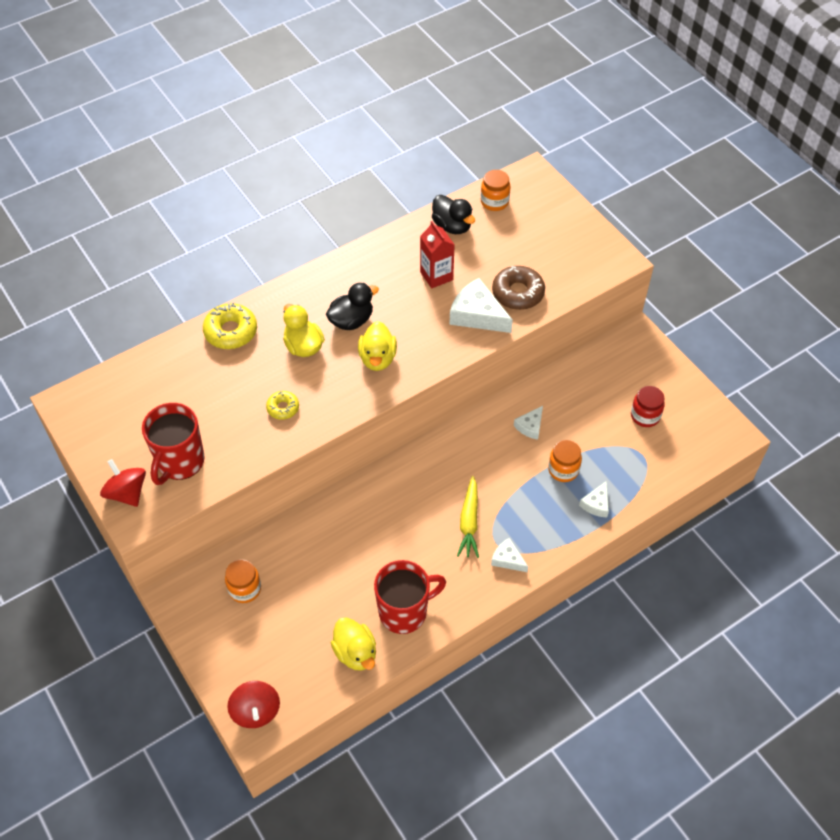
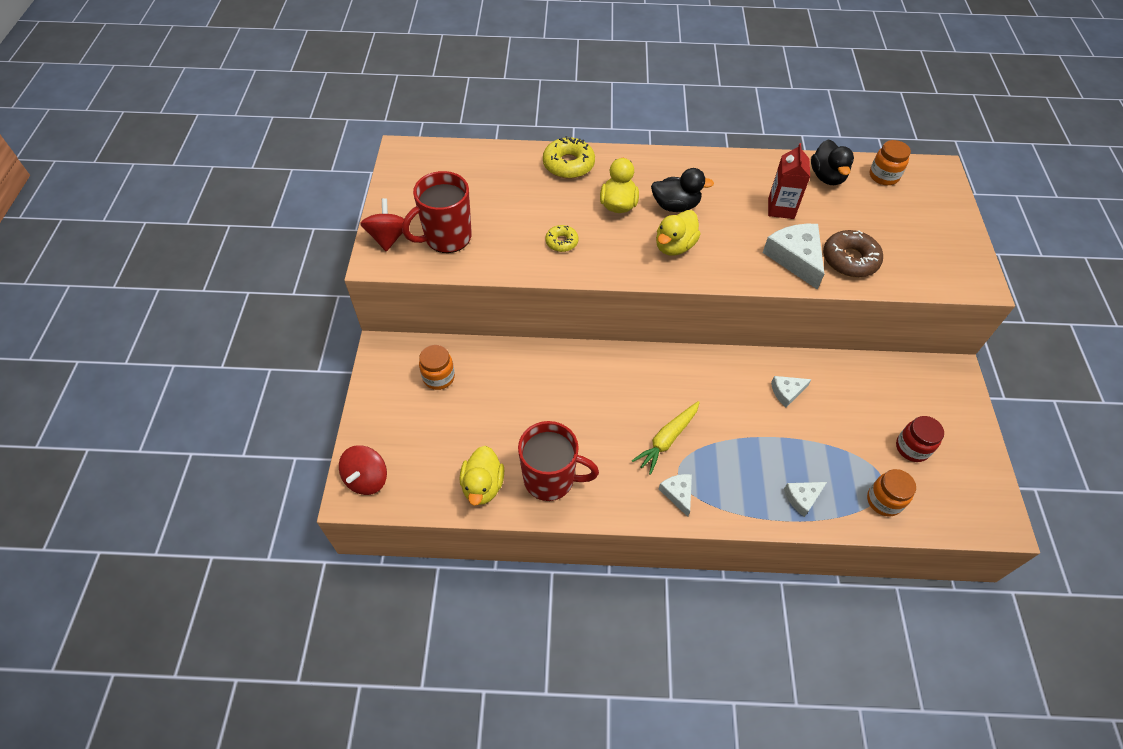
camera: 35 degrees right, 0 degrees up
orange jar [548,440,582,482] -> orange jar moved to [867,469,916,517]

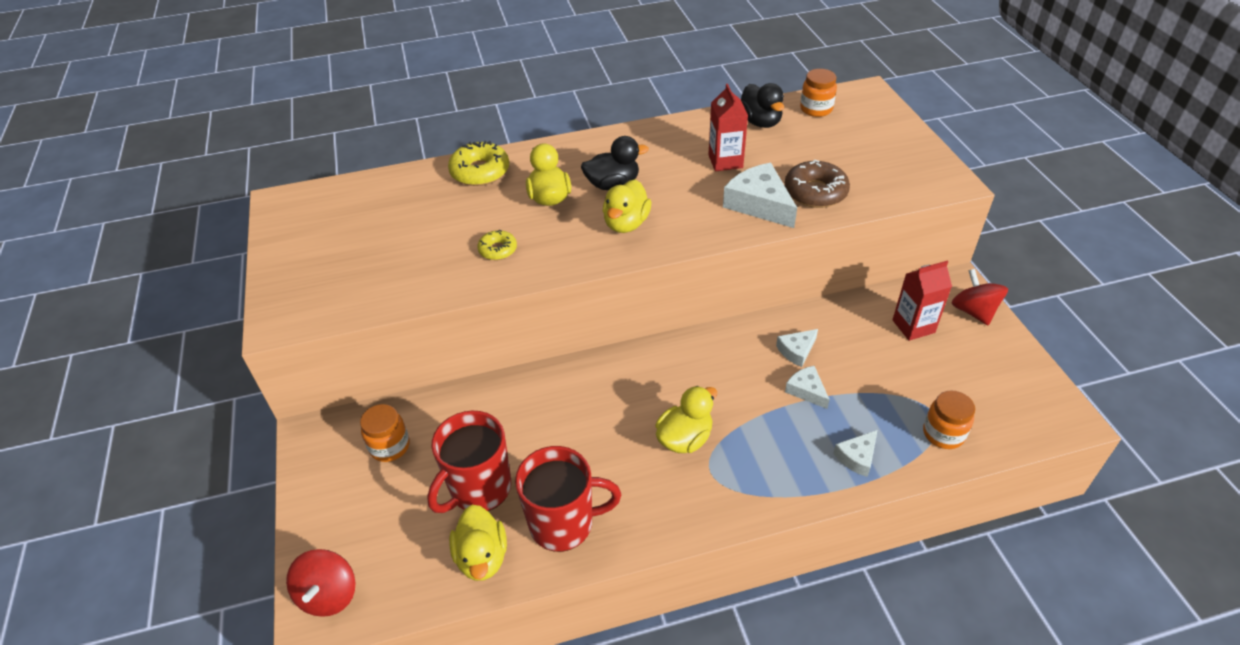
camera: 15 degrees left, 10 degrees down
red spinning top [360,198,410,251] -> red spinning top moved to [951,269,1008,325]
red mug [402,171,472,253] -> red mug moved to [427,411,511,513]
yellow carrot [632,401,700,475] -> yellow duck [656,386,717,453]
white cheese [659,474,692,517] -> white cheese moved to [785,366,830,409]
red jar [896,416,944,462] -> none
none -> red carton [893,261,952,341]

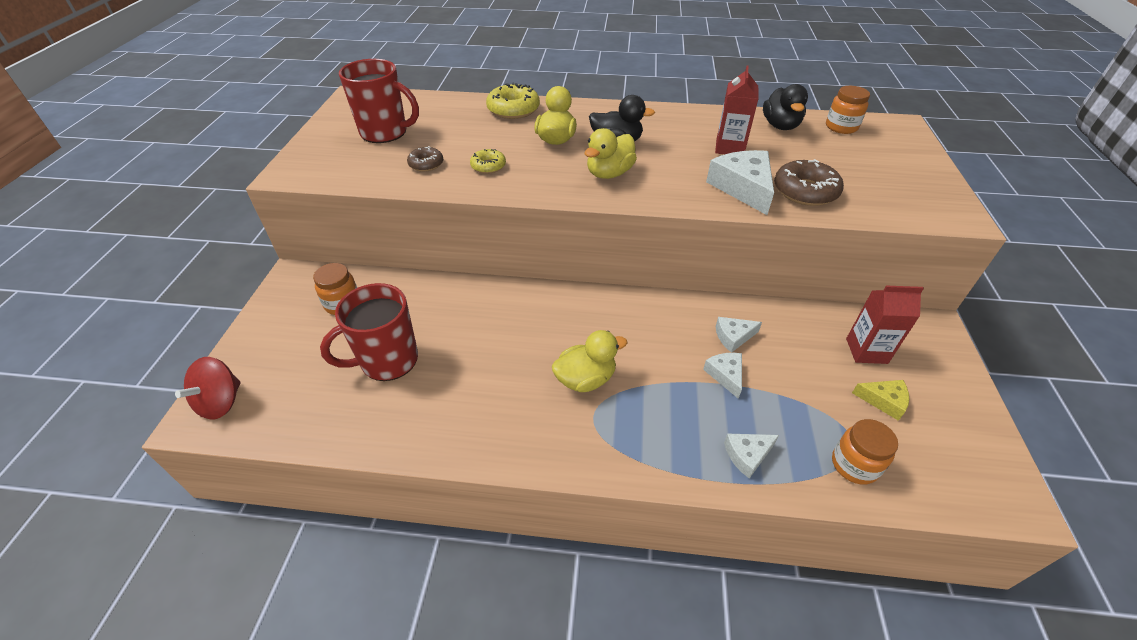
camera: 20 degrees right, 0 degrees up
yellow duck [449,505,507,581] -> none
red mug [515,446,621,552] -> red mug moved to [339,59,419,143]
red spinning top [951,269,1008,325] -> none
none -> brown donut [407,146,443,172]
none -> yellow cheese [852,380,909,421]

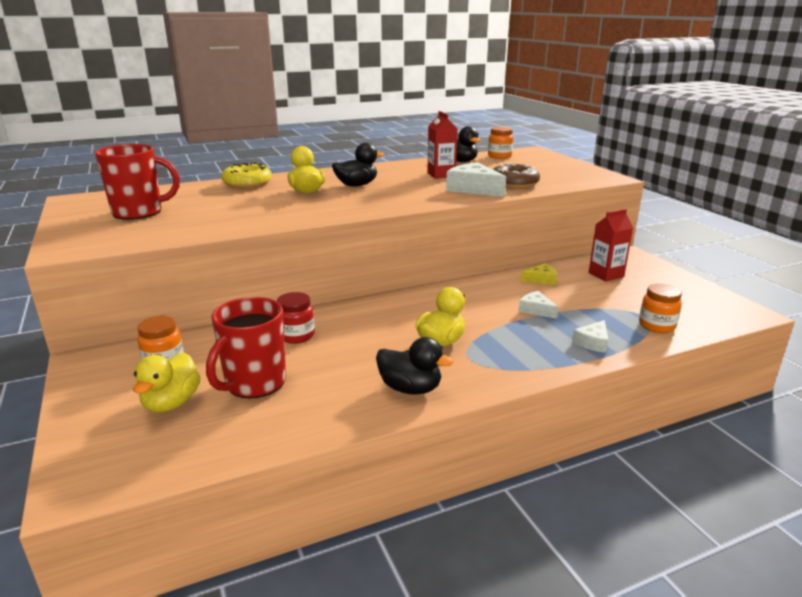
camera: 30 degrees left, 20 degrees down
red spinning top [175,357,241,419] -> none
brown donut [407,146,443,172] -> none
yellow donut [470,149,506,174] -> none
yellow duck [585,128,637,179] -> yellow duck moved to [133,352,201,412]
white cheese [716,317,762,353] -> none
yellow cheese [852,380,909,421] -> yellow cheese moved to [521,263,557,285]
none -> red jar [277,292,315,344]
none -> black duck [376,337,453,394]

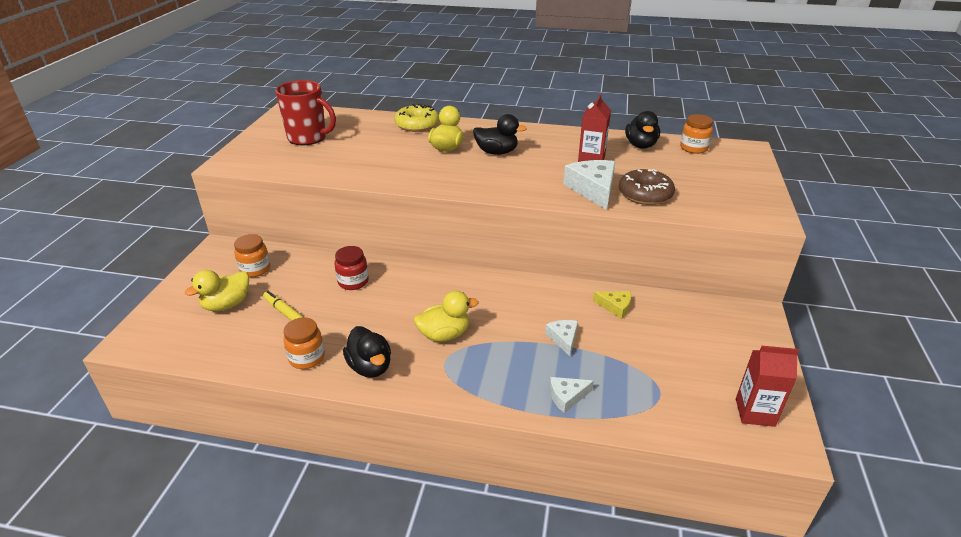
camera: 35 degrees right, 10 degrees up
red mug [206,297,286,398] -> yellow marker [263,291,303,321]
red carton [589,209,633,282] -> red carton moved to [736,346,799,427]
orange jar [639,283,682,333] -> orange jar moved to [283,317,325,369]

